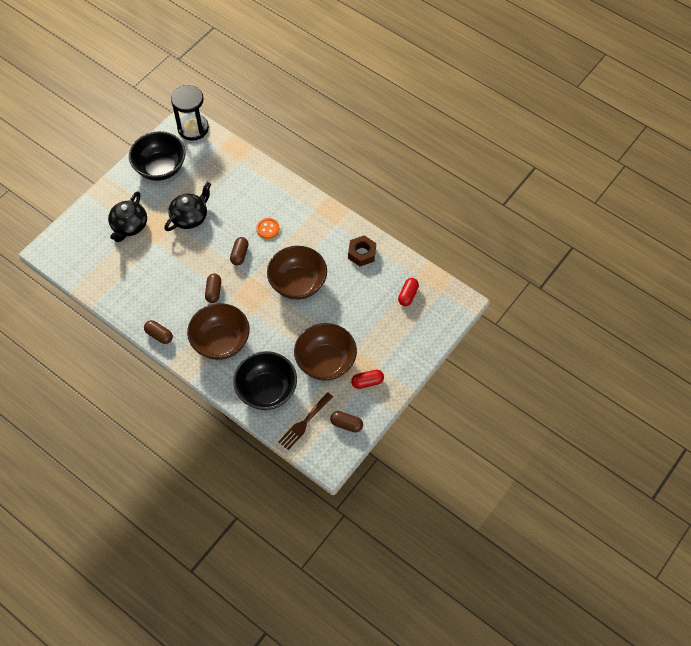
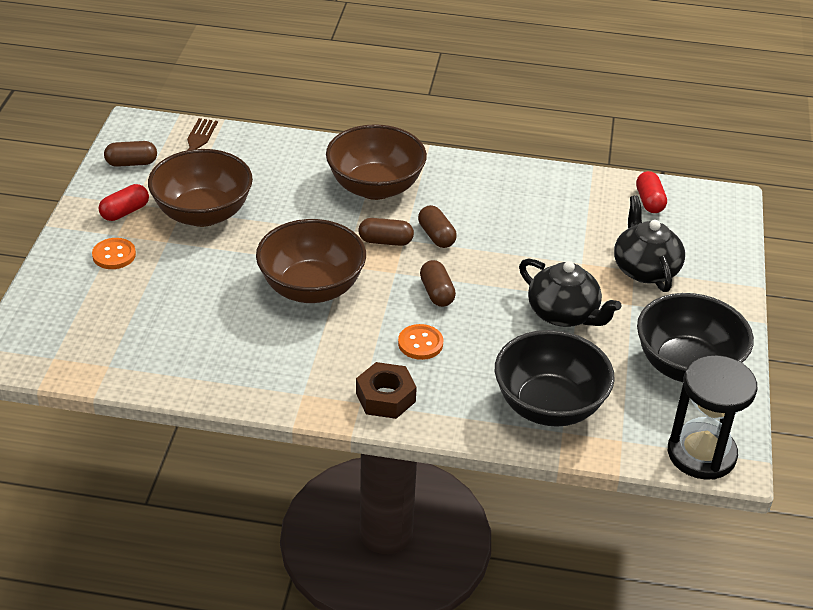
camera: 150 degrees right, 20 degrees down
brown capsule [144,320,173,344] -> brown capsule moved to [358,218,414,246]
black teapot [164,182,211,231] -> black teapot turned 60 degrees counterclockwise [519,258,621,327]
black bowl [233,351,297,410] -> black bowl moved to [495,330,615,427]
brown nut [348,235,376,266] -> brown nut moved to [356,362,417,419]
red capsule [398,278,419,306] -> red capsule moved to [636,171,667,213]
none -> orange button [92,238,136,269]

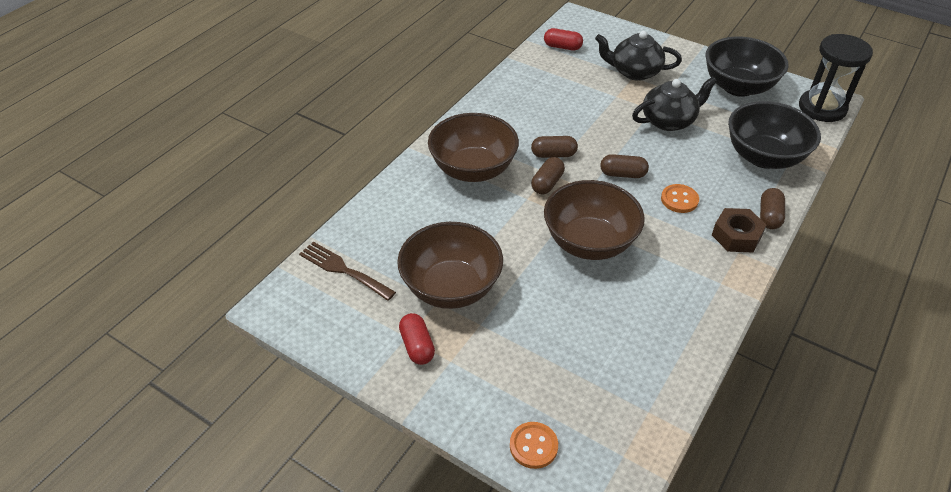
camera: 65 degrees left, 5 degrees up
orange button [92,238,136,269] -> orange button moved to [510,422,558,469]
brown capsule [104,141,157,167] -> brown capsule moved to [760,188,785,229]

